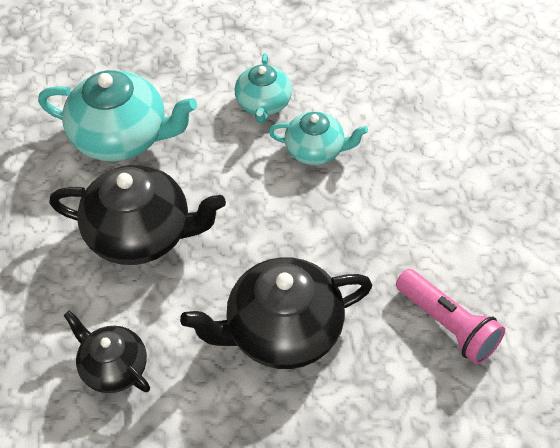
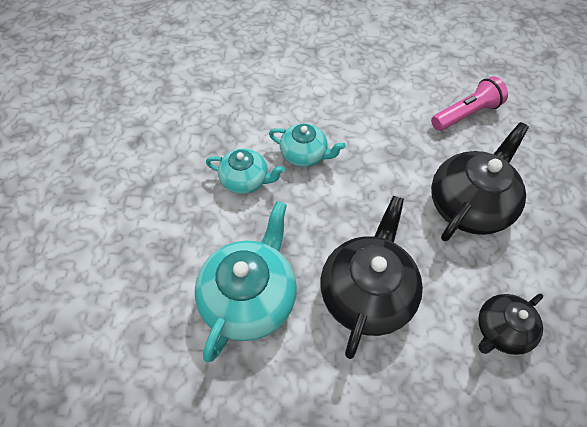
camera: 80 degrees left, 5 degrees up
black teapot [180,257,372,369] -> black teapot turned 135 degrees counterclockwise [431,122,529,241]
turquoise teapot [268,111,368,165] -> turquoise teapot turned 90 degrees clockwise [269,124,346,167]

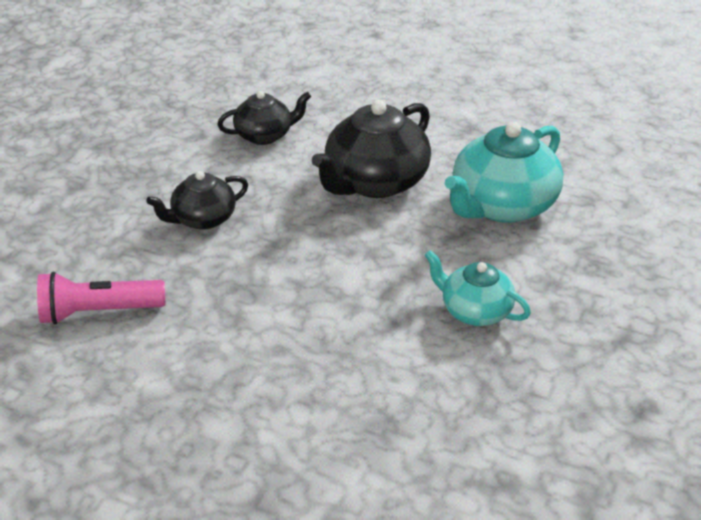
camera: 160 degrees left, 20 degrees down
turquoise teapot [269,124,346,167] -> none
black teapot [431,122,529,241] -> black teapot [146,171,248,230], size x0.59

